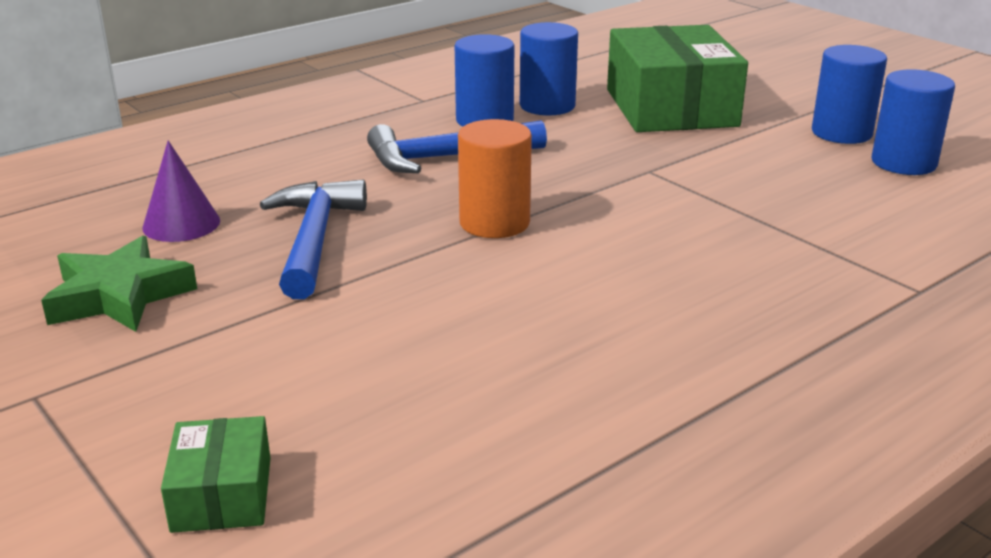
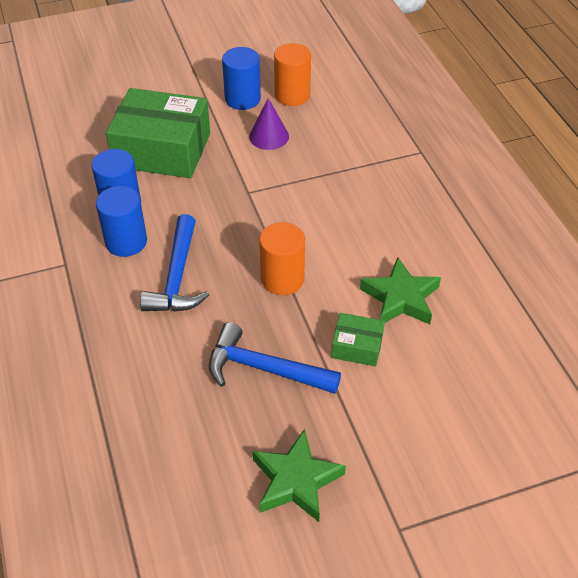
camera: 70 degrees left, 20 degrees up
purple cone [142,141,220,242] -> purple cone moved to [249,98,289,150]
green box [161,416,271,533] -> green box moved to [331,313,385,366]
blue cylinder [871,69,955,175] -> orange cylinder [274,43,311,106]
none -> green star [360,257,441,324]

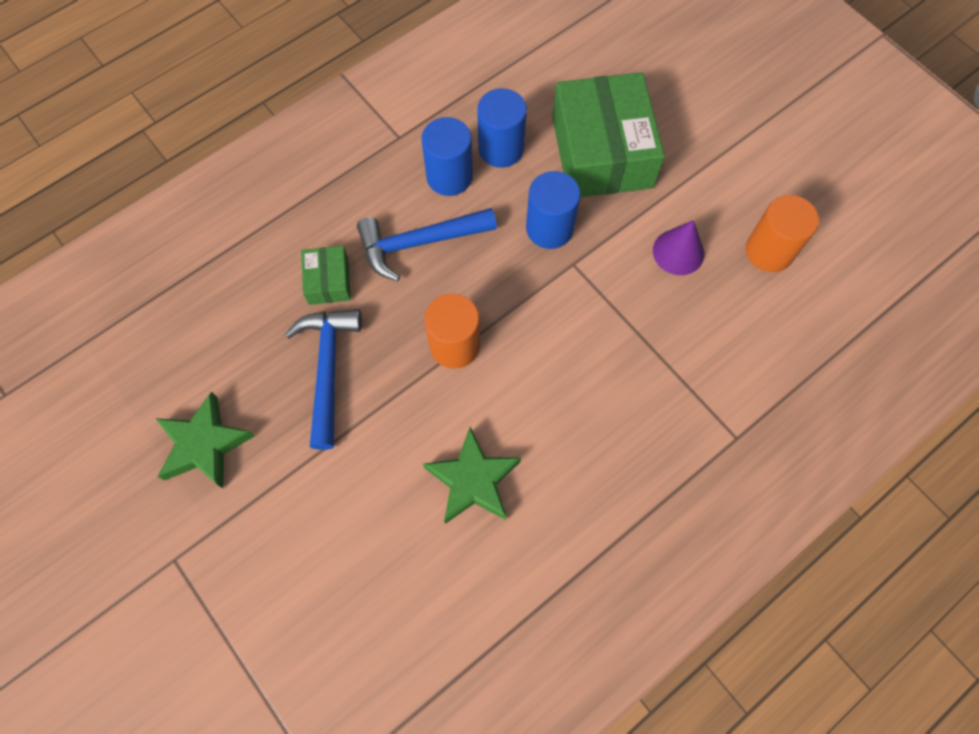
camera: 70 degrees right, 20 degrees up
blue cylinder [222,47,261,110] -> blue cylinder moved to [526,171,581,249]
green box [331,313,385,366] -> green box moved to [301,246,351,305]

